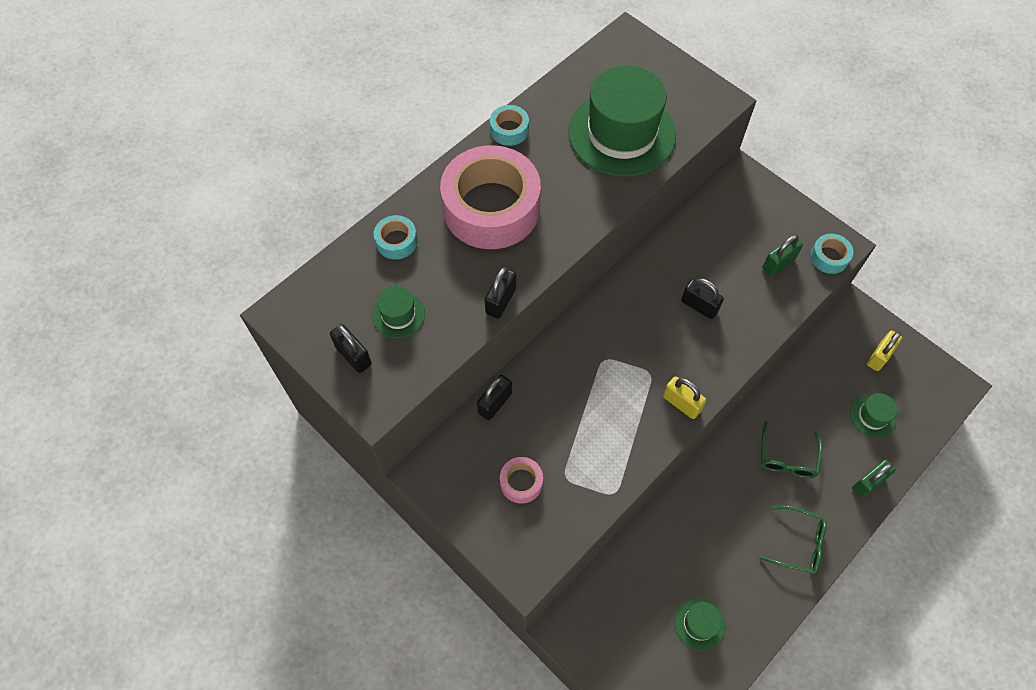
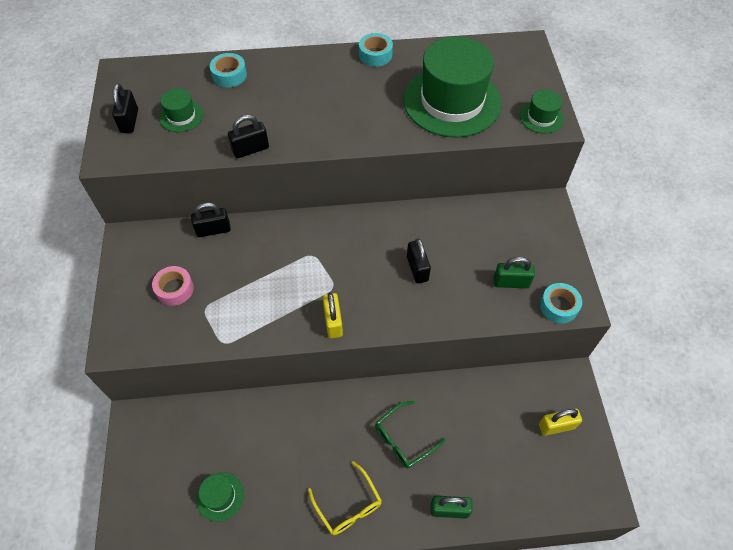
camera: 40 degrees right, 5 degrees down
pink tape [440,145,541,249] -> none
green glasses [759,505,827,574] -> yellow glasses [308,461,382,535]
green hat [850,393,898,438] -> green hat moved to [520,90,564,134]

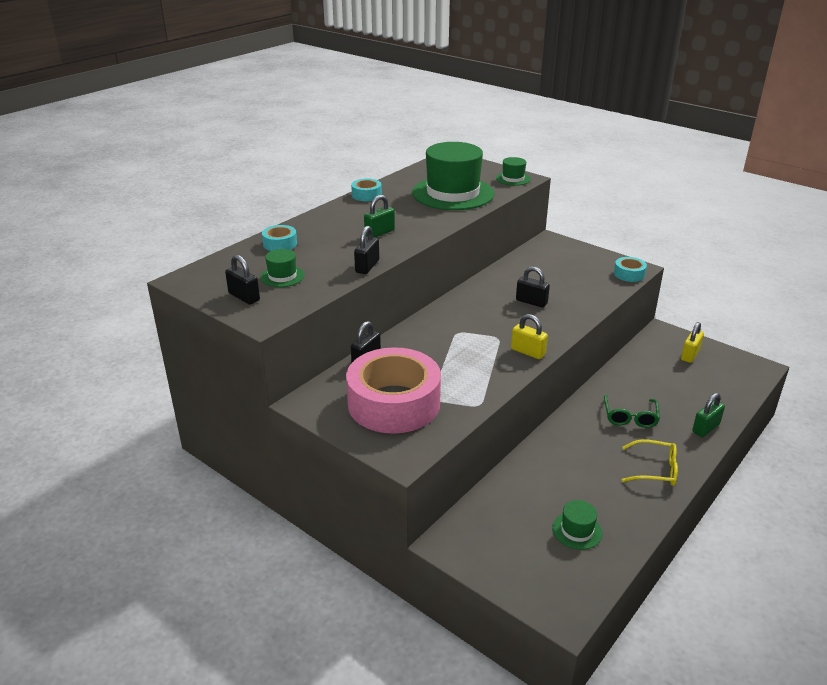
camera: 45 degrees left, 25 degrees down
pink tape [152,266,194,306] -> pink tape [346,347,441,434], size x2.38
green padlock [494,257,535,288] -> green padlock moved to [364,195,395,237]

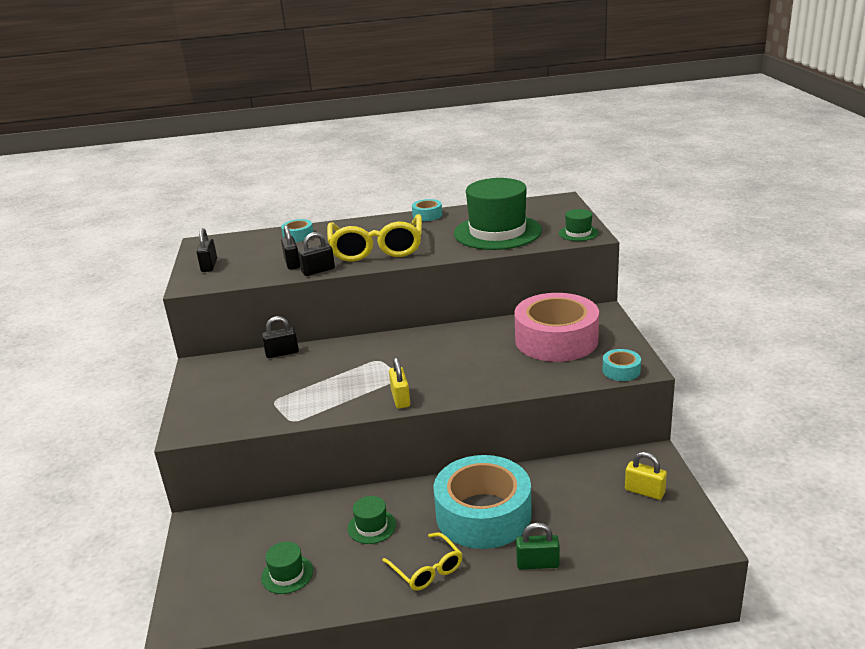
camera: 45 degrees right, 5 degrees down
green hat [260,249,305,287] -> green hat moved to [348,496,396,544]
pink tape [346,347,441,434] -> pink tape moved to [514,293,599,362]
green padlock [364,195,395,237] -> yellow glasses [327,214,422,262]
black padlock [516,266,550,307] -> black padlock moved to [281,225,300,270]
green glasses [604,395,660,428] -> turquoise tape [434,455,532,549]
yellow padlock [681,322,704,363] -> yellow padlock turned 45 degrees clockwise [625,452,667,500]

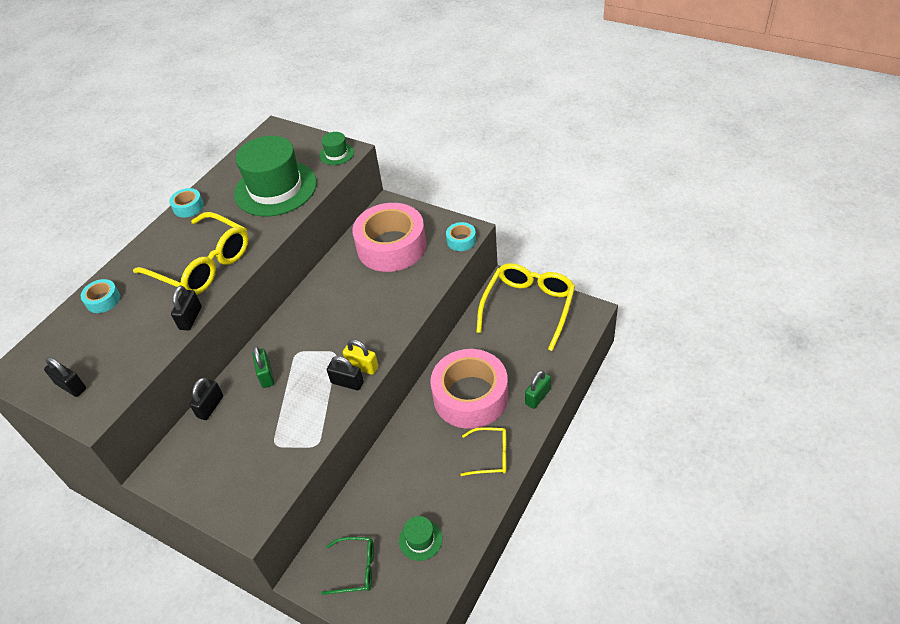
camera: 50 degrees left, 20 degrees up
black padlock [281,225,300,270] -> black padlock moved to [327,356,364,390]
green hat [348,496,396,544] -> none
turquoise tape [434,455,532,549] -> pink tape [430,349,508,429]
yellow padlock [625,452,667,500] -> yellow glasses [476,263,575,351]
none -> green padlock [252,346,274,388]
none -> green glasses [321,537,374,595]

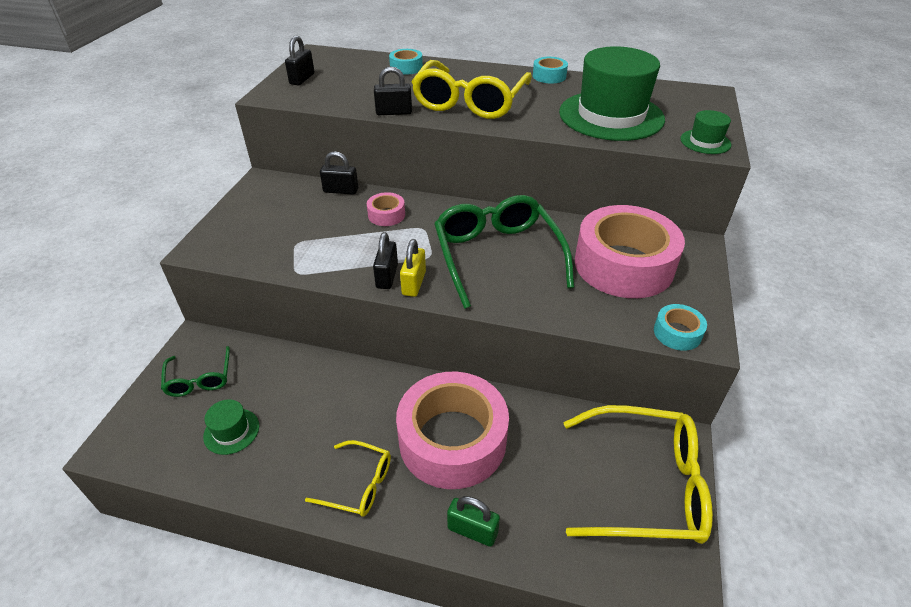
camera: 70 degrees right, 5 degrees down
green padlock [252,346,274,388] -> pink tape [367,192,405,226]
yellow glasses [460,427,506,476] -> yellow glasses turned 60 degrees counterclockwise [305,440,391,517]
none -> green glasses [434,195,574,309]

